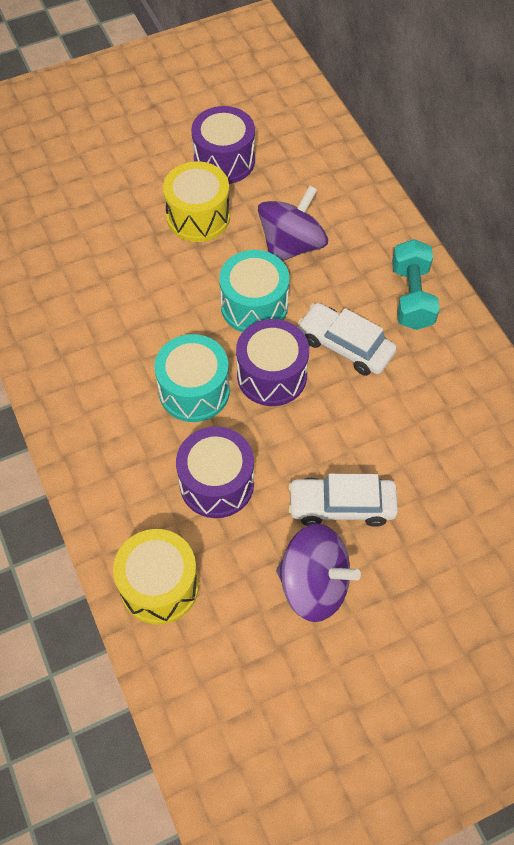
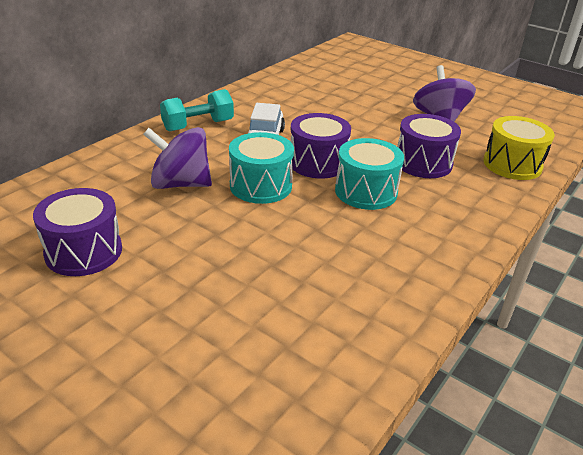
camera: 120 degrees left, 25 degrees down
yellow drum [163,161,230,242] -> none
white car [288,474,398,527] -> none

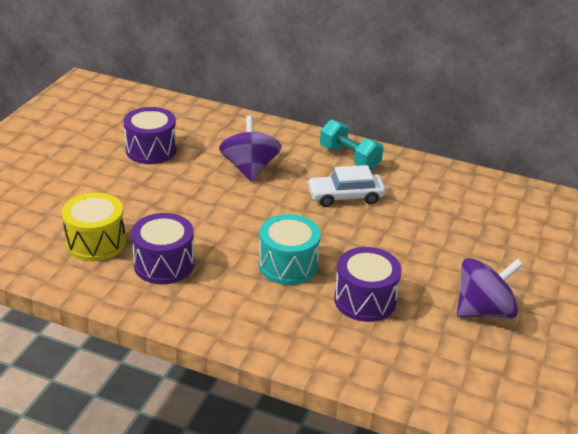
camera: 75 degrees right, 0 degrees up
turquoise drum [229,132,294,204] -> none
purple drum [290,113,351,179] -> purple drum moved to [131,213,194,284]
yellow drum [483,116,555,180] -> yellow drum moved to [62,192,126,261]

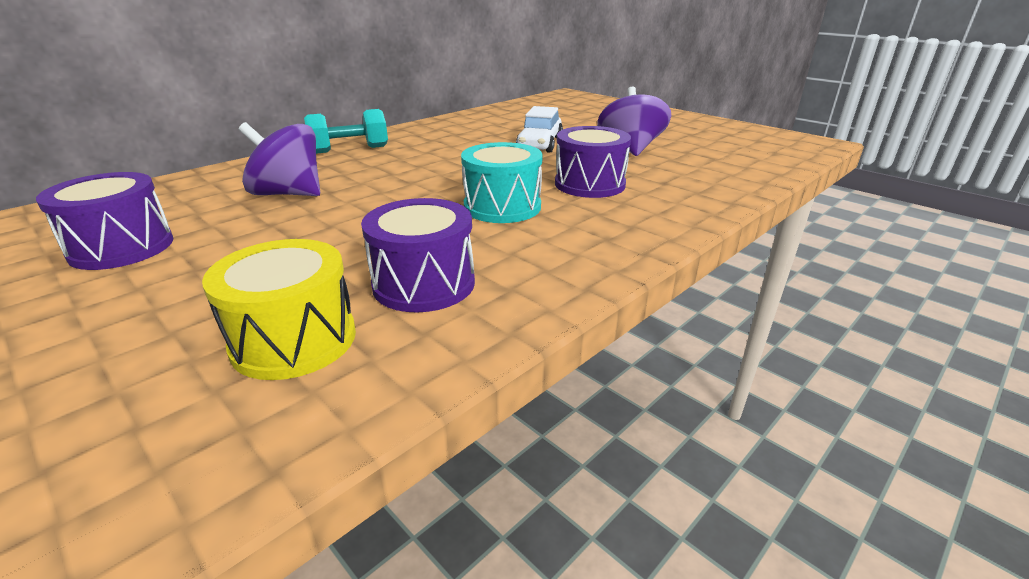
camera: 65 degrees left, 5 degrees down
white car [307,165,386,207] -> white car moved to [516,106,563,153]

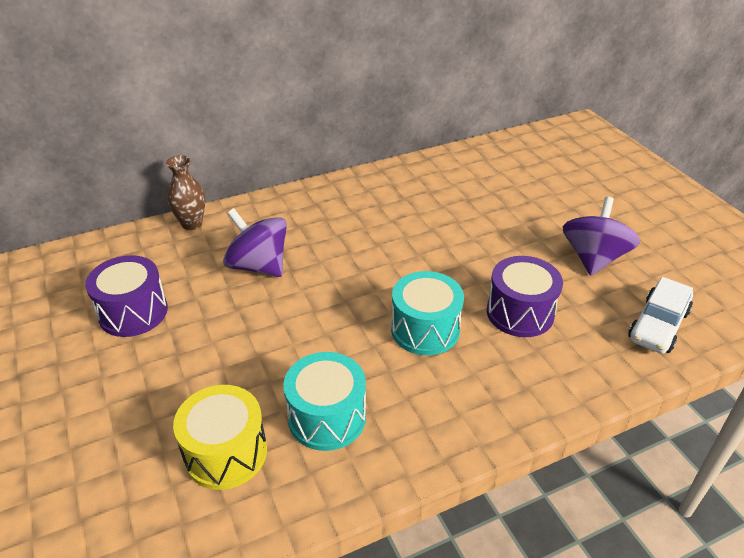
camera: 20 degrees right, 10 degrees up
turquoise dumbbell [304,109,388,154] -> none
purple drum [361,198,475,312] -> turquoise drum [283,352,366,451]
white car [516,106,563,153] -> white car moved to [628,277,693,354]
none -> brown vase [166,155,205,230]

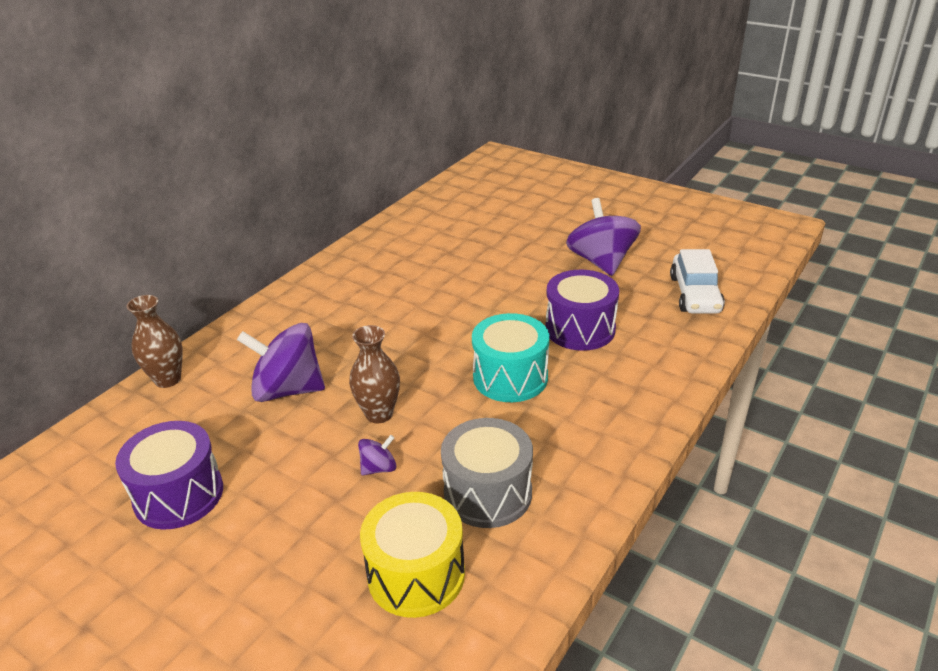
camera: 30 degrees left, 5 degrees down
turquoise drum [283,352,366,451] -> grey drum [441,418,533,528]
none -> brown vase [349,325,400,423]
none -> purple spinning top [358,435,396,475]

